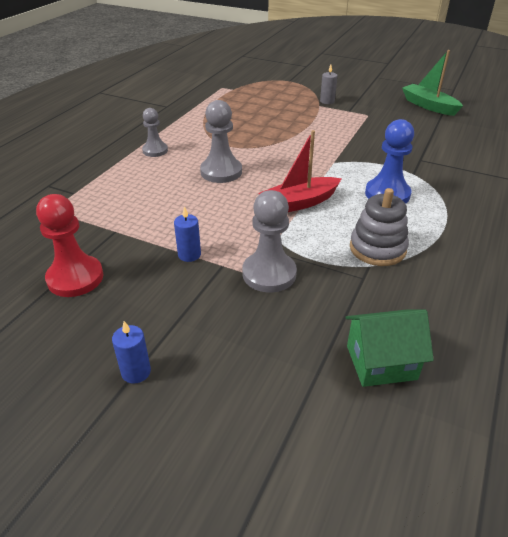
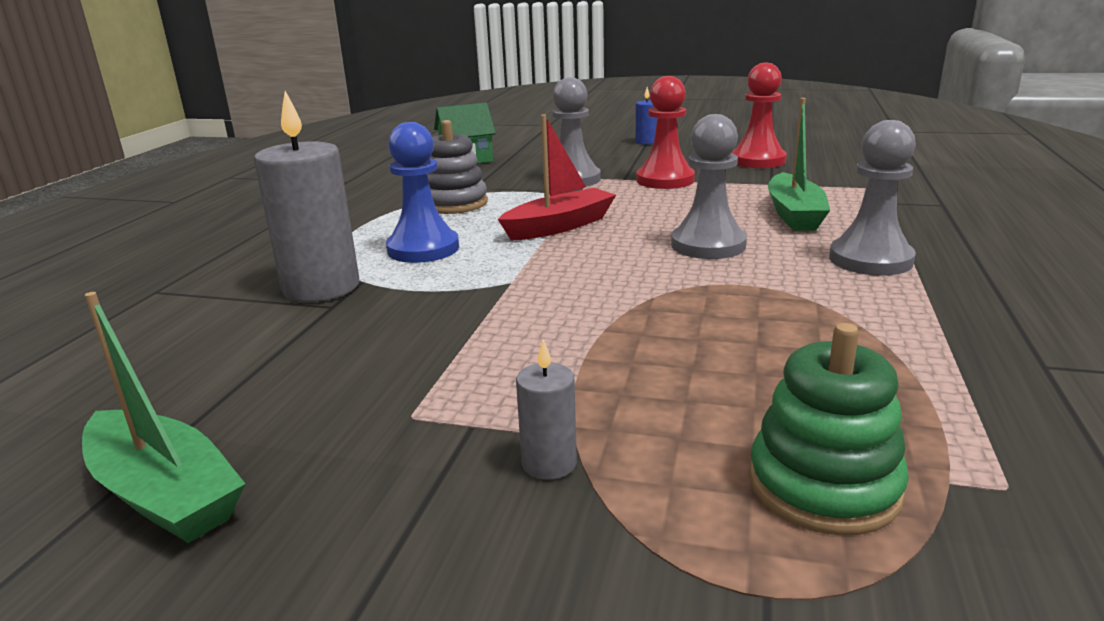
camera: 170 degrees right, 15 degrees down
grey pawn [142,108,168,157] -> grey pawn [829,120,916,276], size x1.55
blue candle [174,206,201,262] -> red pawn [636,76,695,189]
none -> grey candle [254,91,359,302]
none -> green stacking toy [749,323,909,535]
none -> green boat [768,98,830,231]

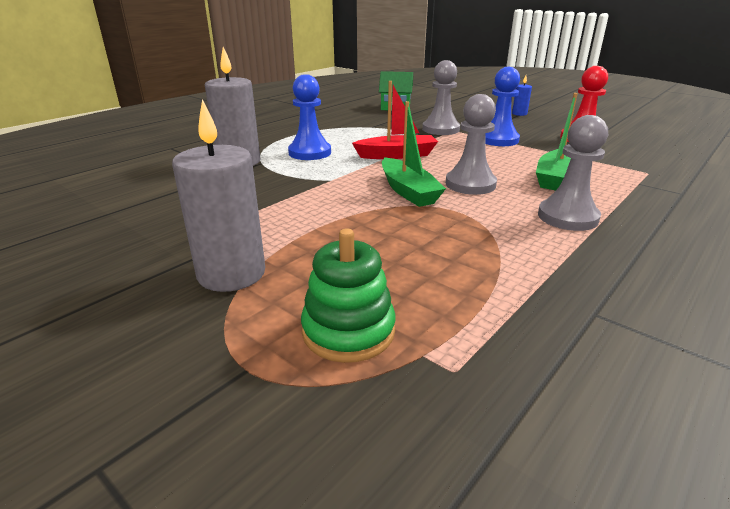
camera: 25 degrees right, 5 degrees up
green boat [82,292,246,543] -> green boat moved to [382,101,446,207]
grey stacking toy [427,120,488,214] -> none
grey candle [516,339,577,480] -> grey candle [172,99,265,292], size x2.13
red pawn [636,76,695,189] -> blue pawn [485,67,520,146]

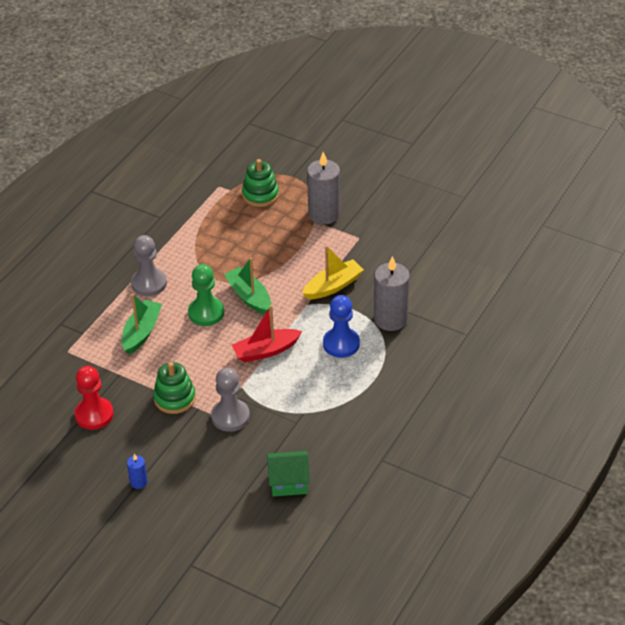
camera: 170 degrees right, 15 degrees up
grey pawn [446,94,497,195] -> green pawn [188,264,224,326]
blue pawn [485,67,520,146] -> green stacking toy [153,362,196,414]
none -> yellow boat [302,245,364,300]

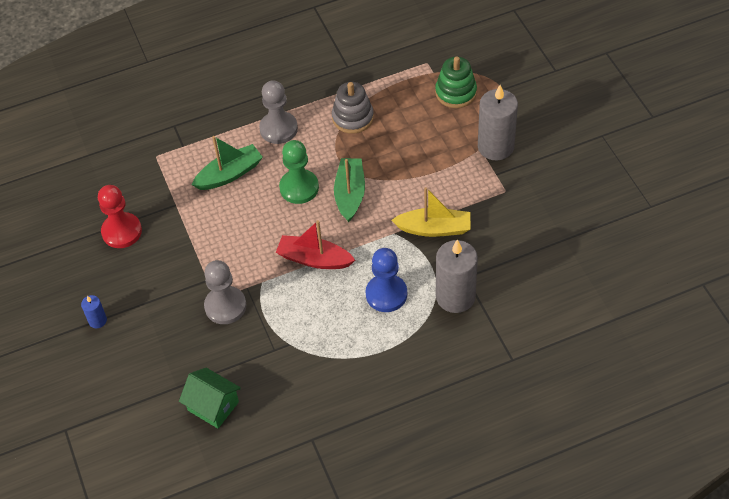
camera: 40 degrees right, 10 degrees up
green stacking toy [153,362,196,414] -> none
none -> grey stacking toy [332,82,374,134]

